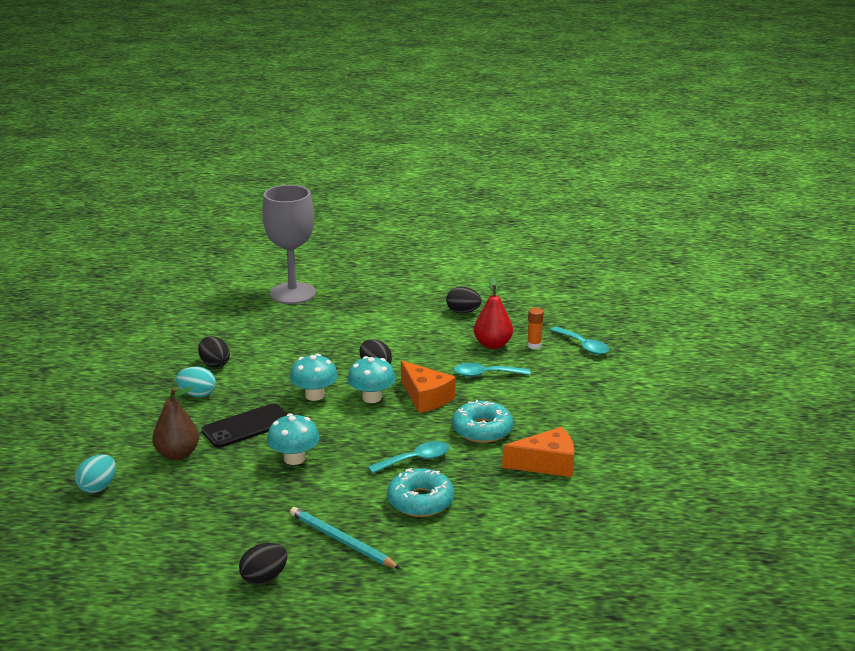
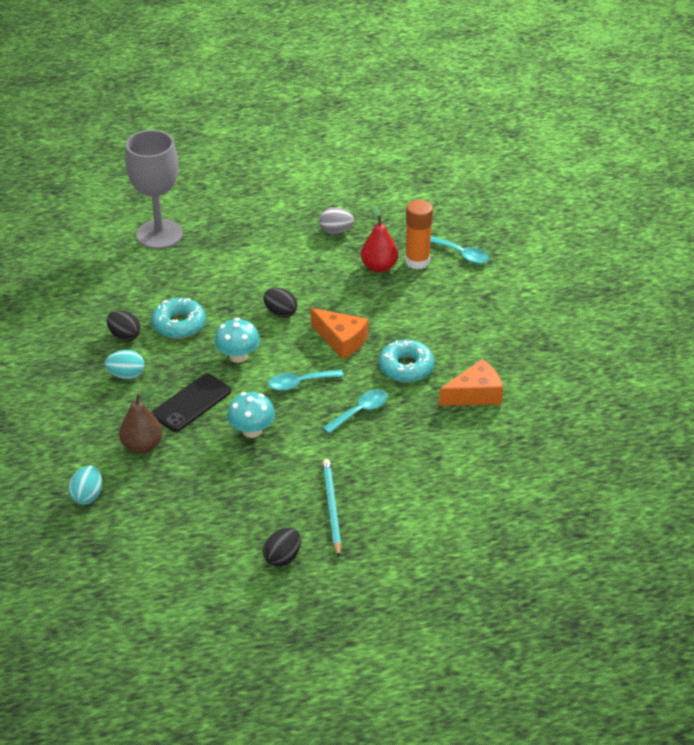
camera: 15 degrees left, 15 degrees up
turquoise pencil [290,507,401,569] -> turquoise pencil turned 60 degrees clockwise [323,459,341,557]
turquoise mushroom [347,356,396,403] -> none
turquoise donut [387,468,454,517] -> turquoise donut moved to [151,298,206,339]
black egg [446,287,482,313] -> grey egg [319,207,354,234]
turquoise spoon [454,363,530,377] -> turquoise spoon moved to [268,370,344,391]
orange glue stick [527,308,544,349] -> orange glue stick [405,200,433,269], size x1.81

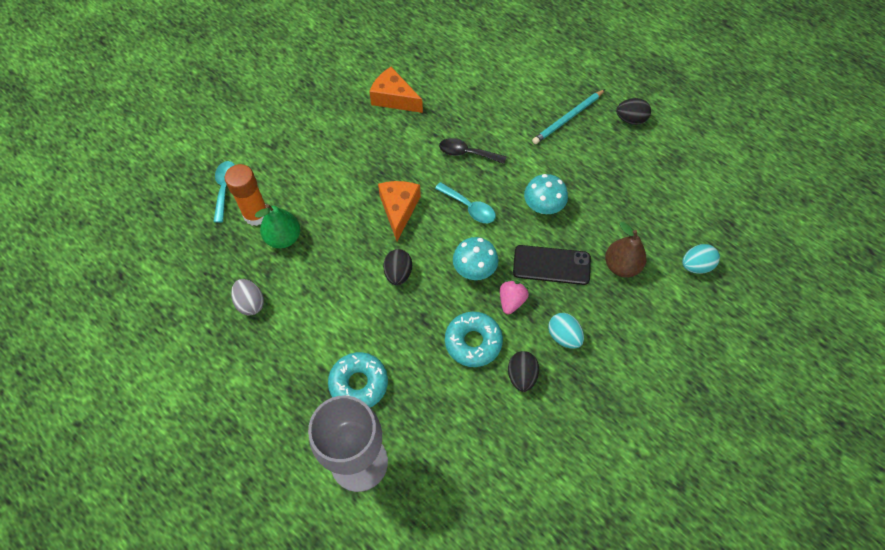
camera: 125 degrees left, 20 degrees up
turquoise spoon [323,389,388,434] -> black spoon [439,138,506,164]
red pear [361,206,398,273] -> green pear [255,204,300,249]
turquoise donut [379,340,435,383] -> turquoise donut moved to [328,352,388,407]
none -> pink strawberry [500,280,529,314]

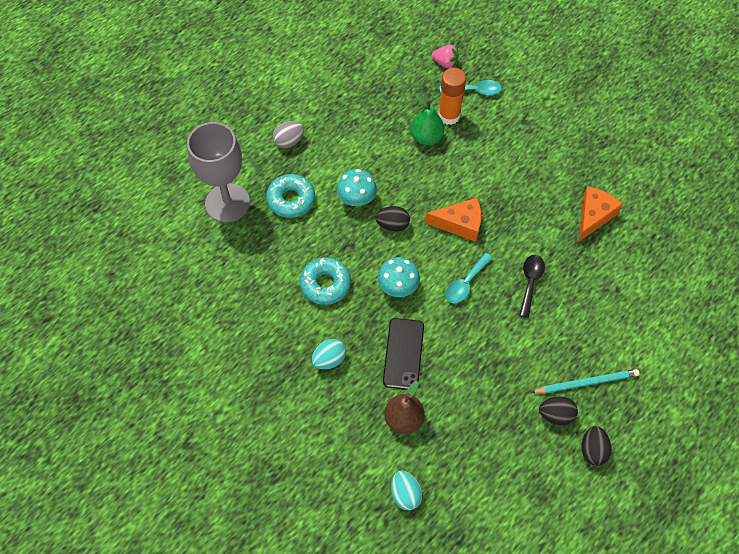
camera: 90 degrees right, 0 degrees up
grey egg [231,279,264,316] -> grey egg moved to [273,121,304,148]
pink strawberry [500,280,529,314] -> pink strawberry moved to [432,45,459,69]
black egg [508,351,539,392] -> black egg moved to [539,396,578,425]
turquoise mushroom [524,174,568,214] -> turquoise mushroom moved to [337,169,377,206]
turquoise pencil [532,89,605,144] -> turquoise pencil turned 120 degrees clockwise [531,369,639,393]

